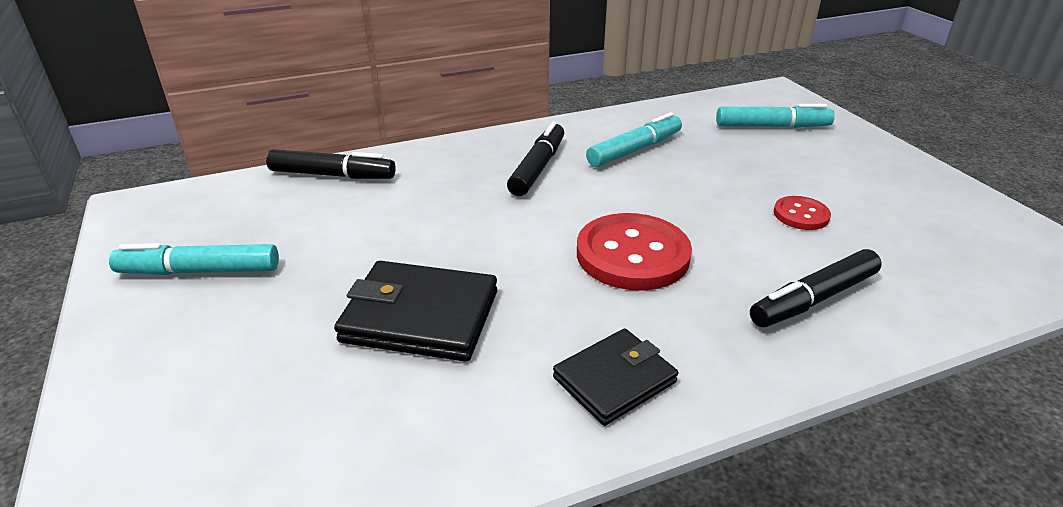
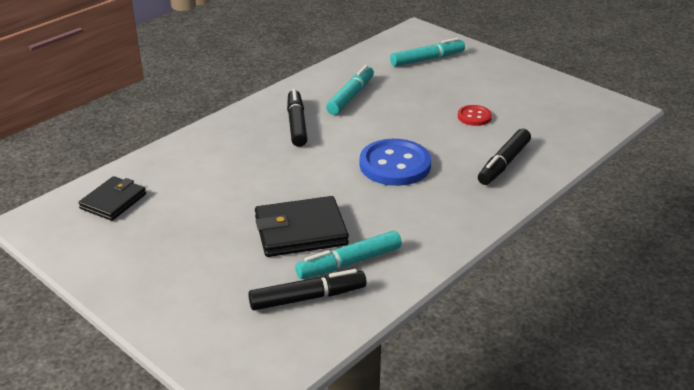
camera: 25 degrees left, 0 degrees up
turquoise marker [109,243,279,275] -> turquoise marker moved to [295,231,402,279]
black marker [266,149,396,179] -> black marker moved to [248,269,367,310]
black wallet [553,328,678,426] -> black wallet moved to [78,176,146,221]
red button [577,213,692,291] -> blue button [360,139,431,186]

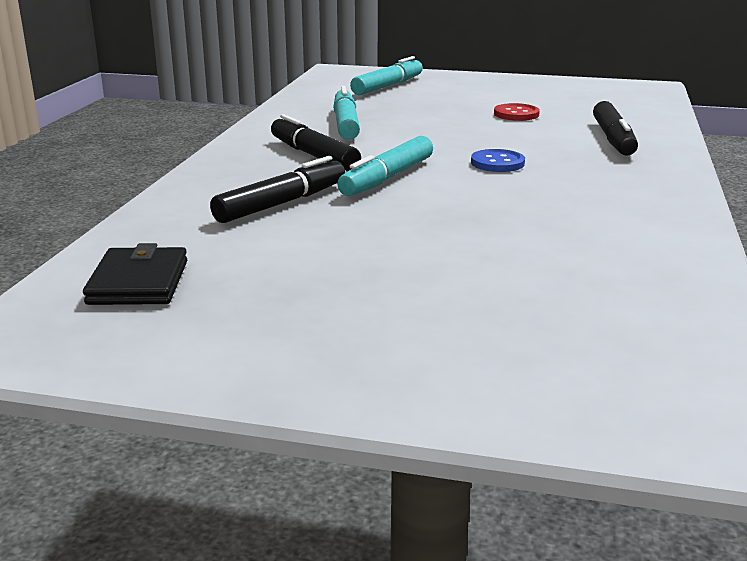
camera: 30 degrees left, 10 degrees down
black marker [248,269,367,310] -> black marker moved to [210,156,345,223]
black wallet [255,196,349,257] -> none
turquoise marker [295,231,402,279] -> turquoise marker moved to [337,136,433,196]
blue button [360,139,431,186] -> blue button [471,149,525,172], size x0.51

